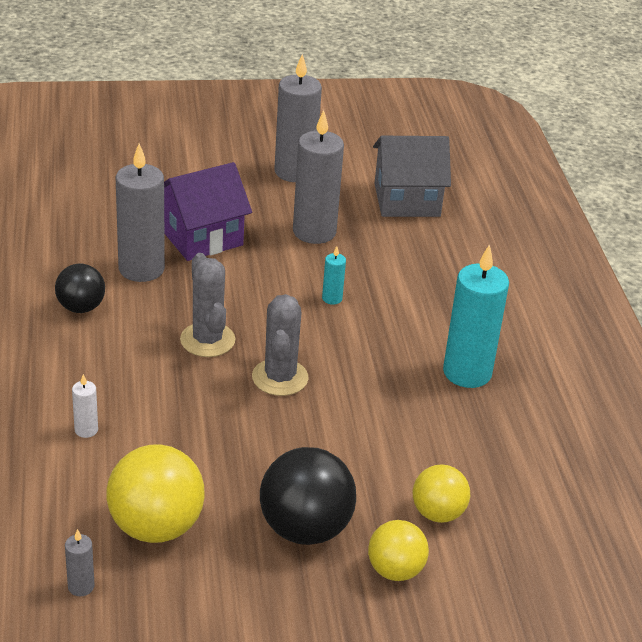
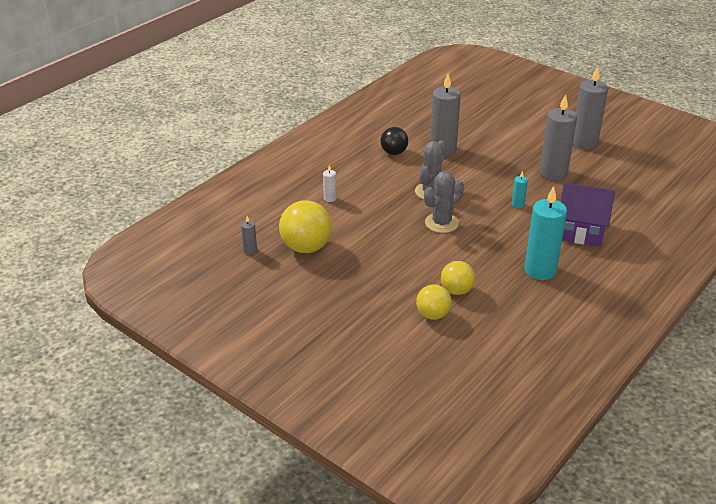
camera: 50 degrees right, 0 degrees up
purple house [164,162,252,261] -> purple house moved to [561,183,615,247]
black ball [260,447,356,545] -> none
yellow ball [368,520,429,581] -> yellow ball moved to [441,261,475,295]
grey house [373,136,451,217] -> none

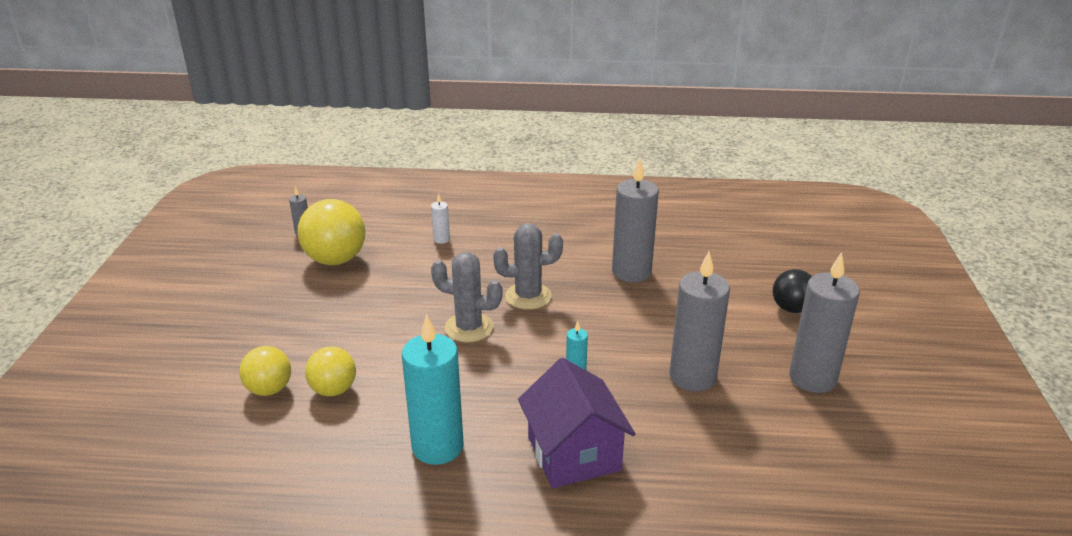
camera: 55 degrees right, 5 degrees down
black ball [380,127,408,155] -> black ball moved to [772,269,812,313]

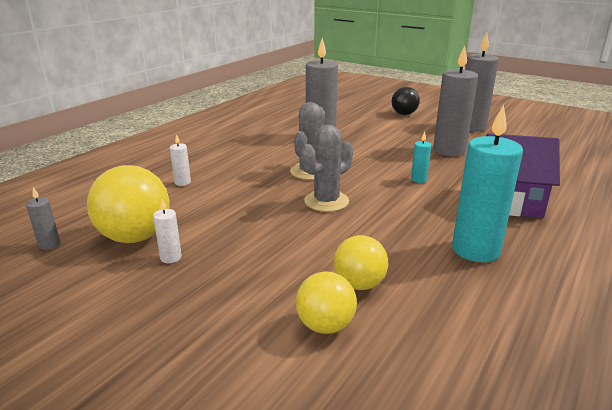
camera: 60 degrees left, 5 degrees down
none -> white candle [153,199,182,263]

